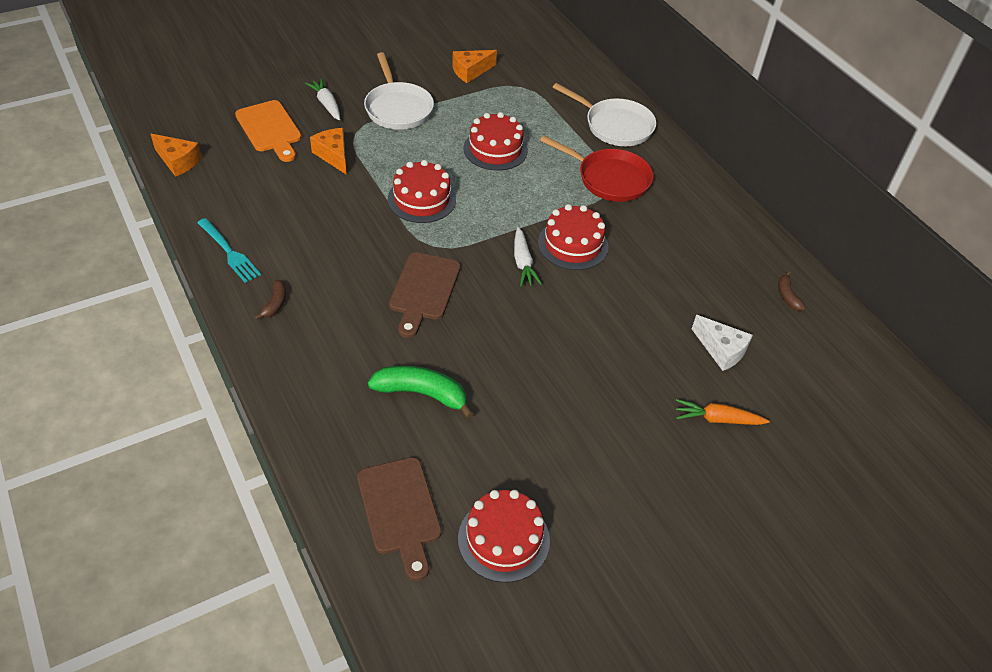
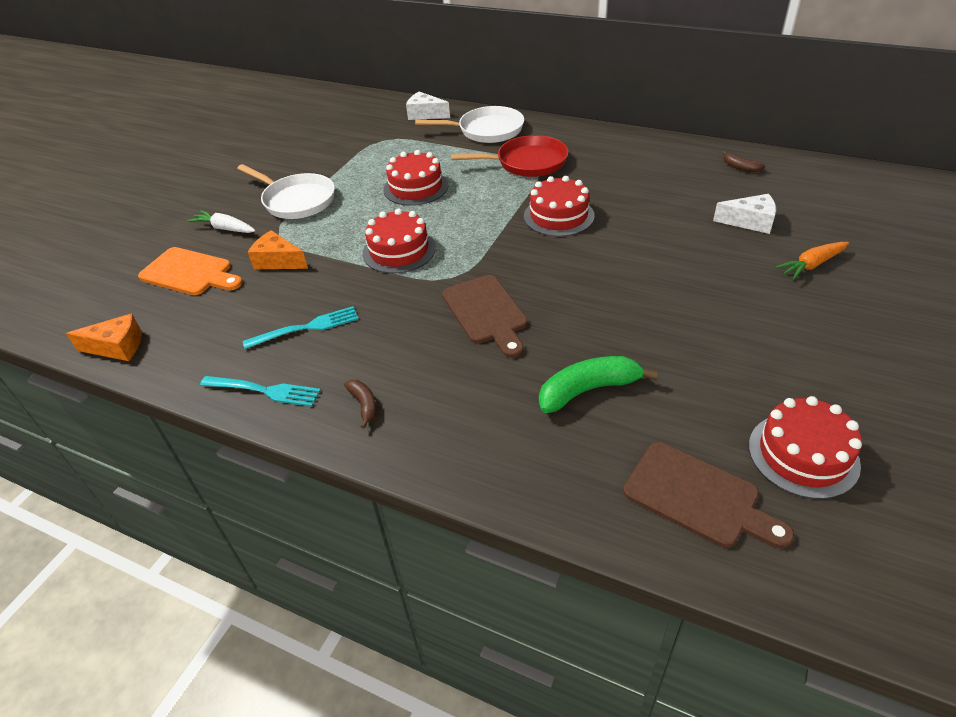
camera: 30 degrees left, 5 degrees down
orange cheese [452,50,497,83] -> none
white carrot [514,227,542,287] -> none
none -> turquoise fork [243,306,358,349]
none -> white cheese [406,91,450,120]

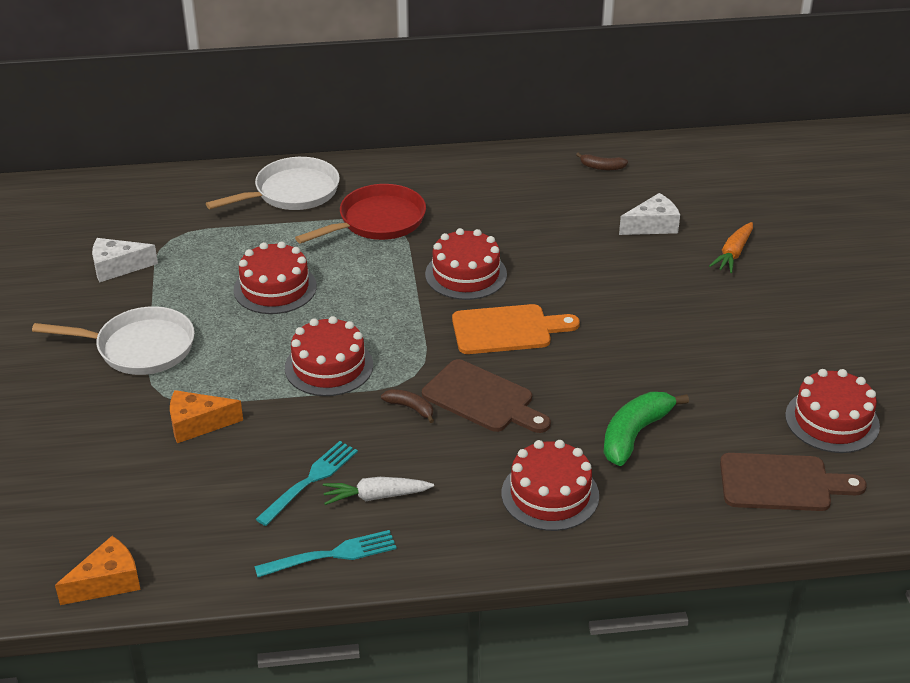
camera: 35 degrees left, 5 degrees down
orange cutting board [138,247,242,295] -> orange cutting board moved to [452,304,580,354]
white carrot [188,210,255,233] -> white carrot moved to [323,477,434,505]
brown banana [344,380,377,429] -> brown banana moved to [381,389,434,423]
white cheese [406,91,450,120] -> white cheese moved to [92,238,158,283]
none -> red cake [502,440,599,531]

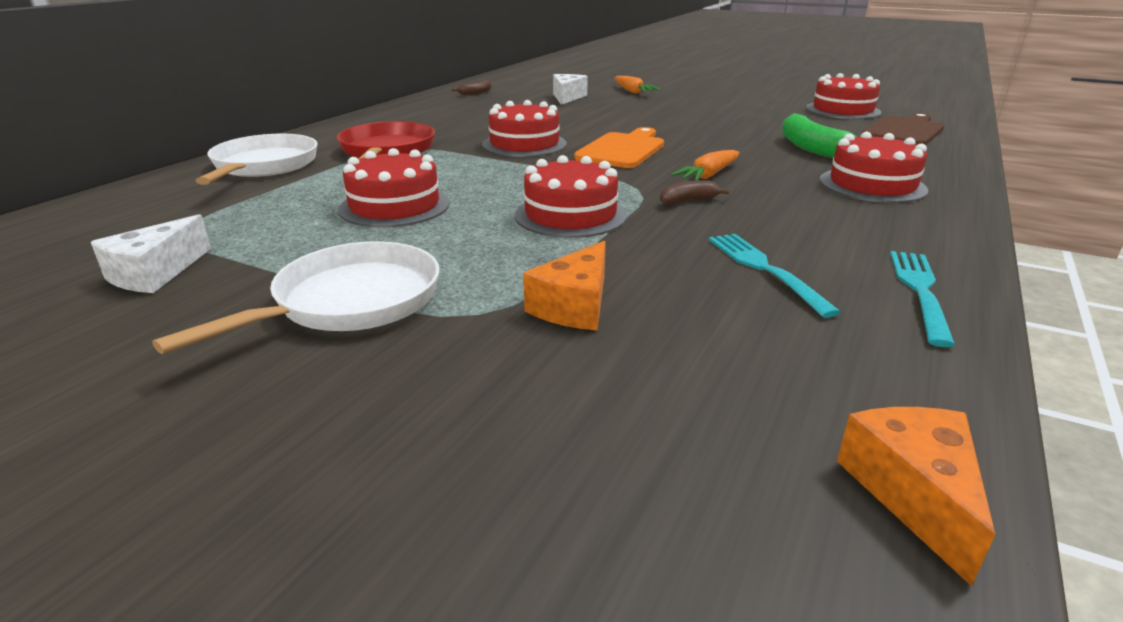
camera: 55 degrees left, 10 degrees down
white carrot [323,477,434,505] -> none
brown cutting board [422,359,551,433] -> orange carrot [671,150,739,181]

